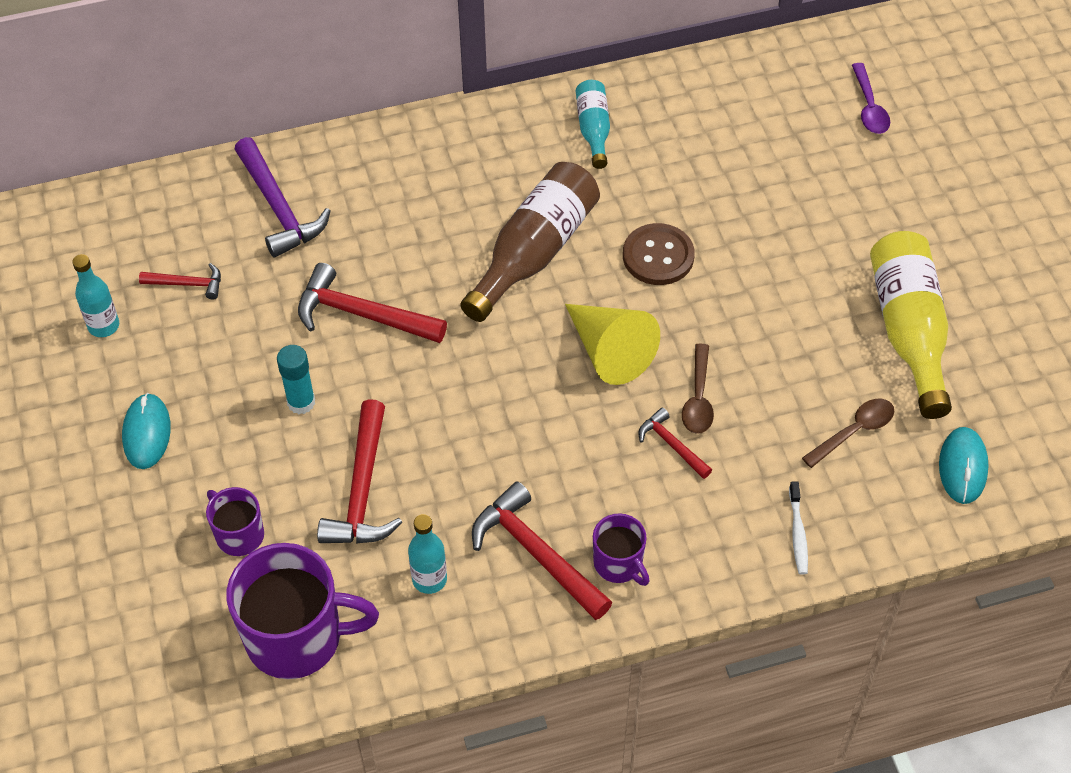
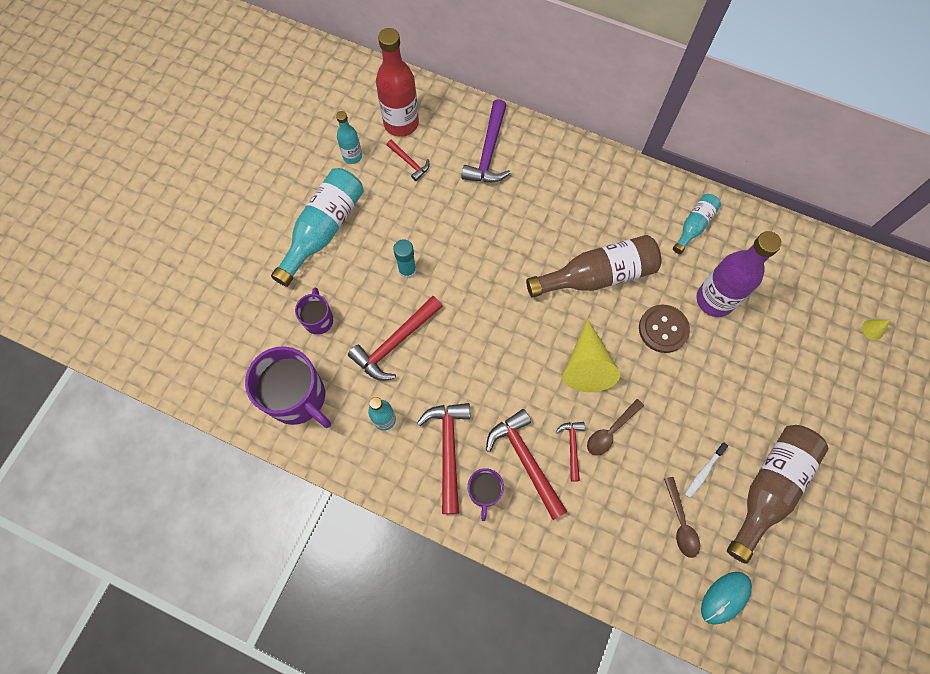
camera: 40 degrees right, 15 degrees up
turquoise mouse [122,393,171,469] -> turquoise bottle [271,168,364,287]
red hammer [298,263,447,343] -> red hammer moved to [486,409,567,520]
white toothbrush [789,481,808,575] -> white toothbrush moved to [685,443,728,498]
brown spoon [802,399,894,468] -> brown spoon turned 75 degrees clockwise [664,477,700,558]
purple spoon [852,63,890,134] -> yellow cone [862,320,890,340]
yellow bottle [870,231,952,419] -> brown bottle [727,425,828,564]
none -> red bottle [376,28,419,137]
none -> purple bottle [696,231,782,317]

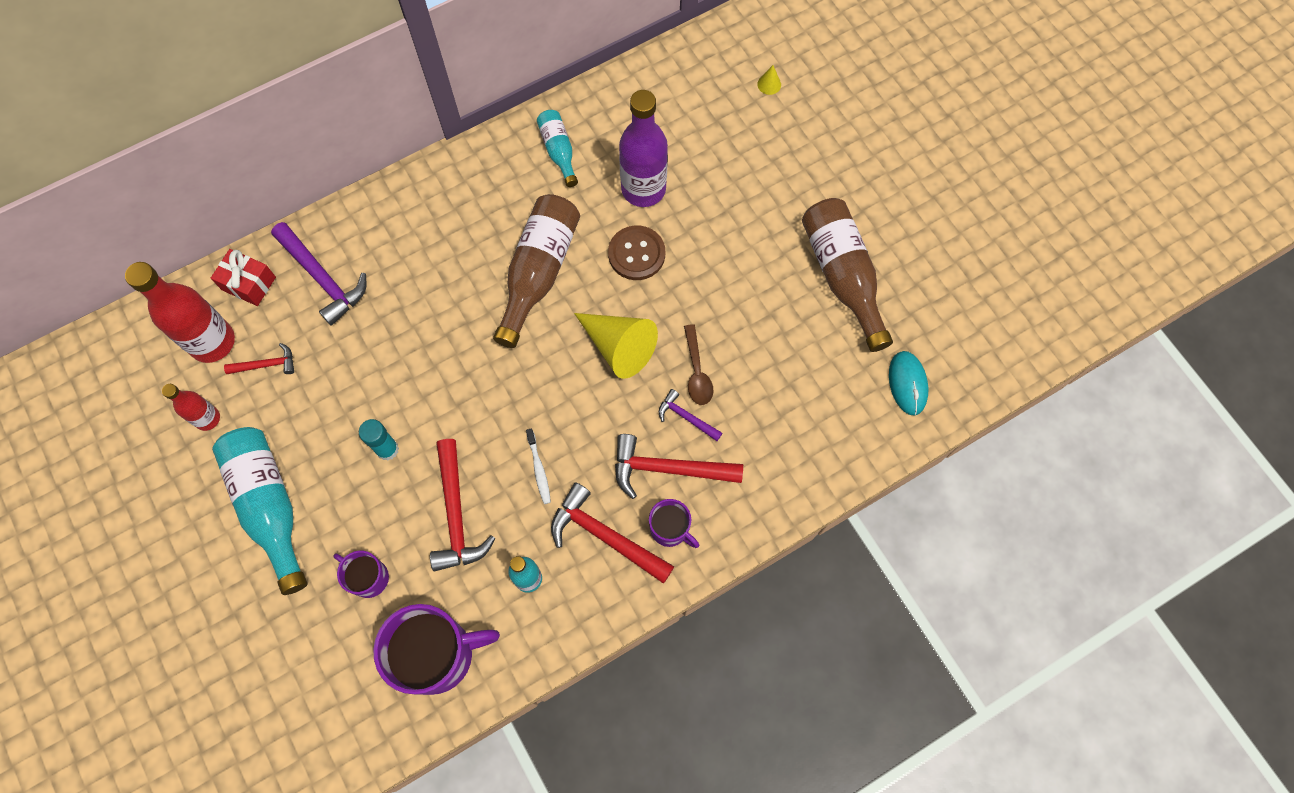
camera: 55 degrees left, 0 degrees up
turquoise bottle [336,111,362,164] -> red bottle [162,384,220,431]
red hammer [556,422,585,482] -> purple hammer [659,389,722,441]
brown spoon [664,477,700,558] -> none
white toothbrush [685,443,728,498] -> white toothbrush moved to [526,428,551,504]
none -> red gift [211,249,276,306]

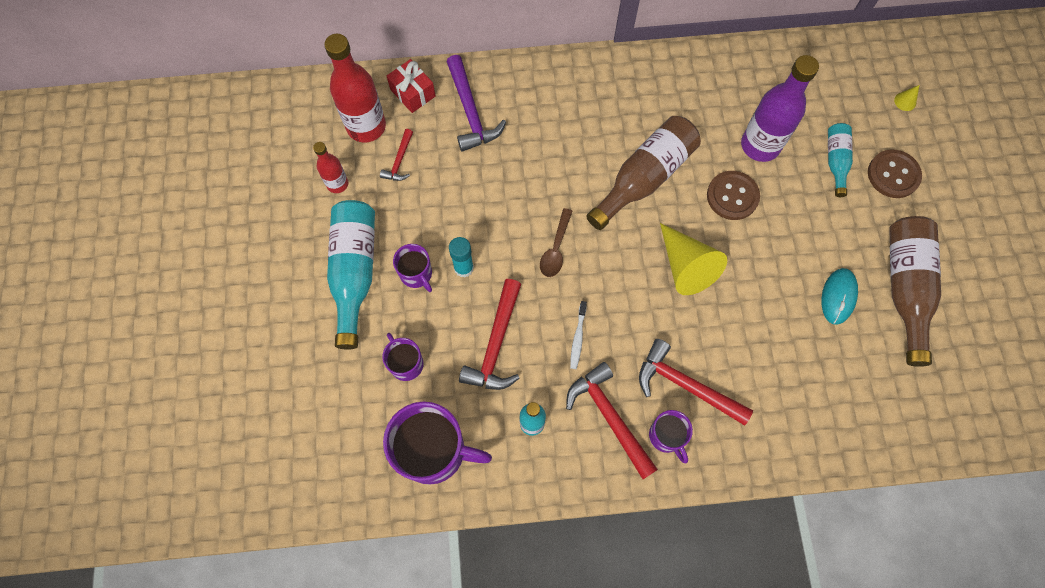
camera: 25 degrees right, 0 degrees up
red hammer [224,343,294,374] -> red hammer turned 90 degrees clockwise [380,129,413,181]
turquoise bottle [537,110,578,187] -> turquoise bottle moved to [828,123,853,197]
purple hammer [659,389,722,441] -> none
brown spoon [684,324,713,405] -> brown spoon moved to [540,208,573,277]
turquoise mouse [889,351,928,416] -> turquoise mouse moved to [821,268,858,325]
none -> purple mug [393,244,432,292]
none -> brown button [868,150,922,198]

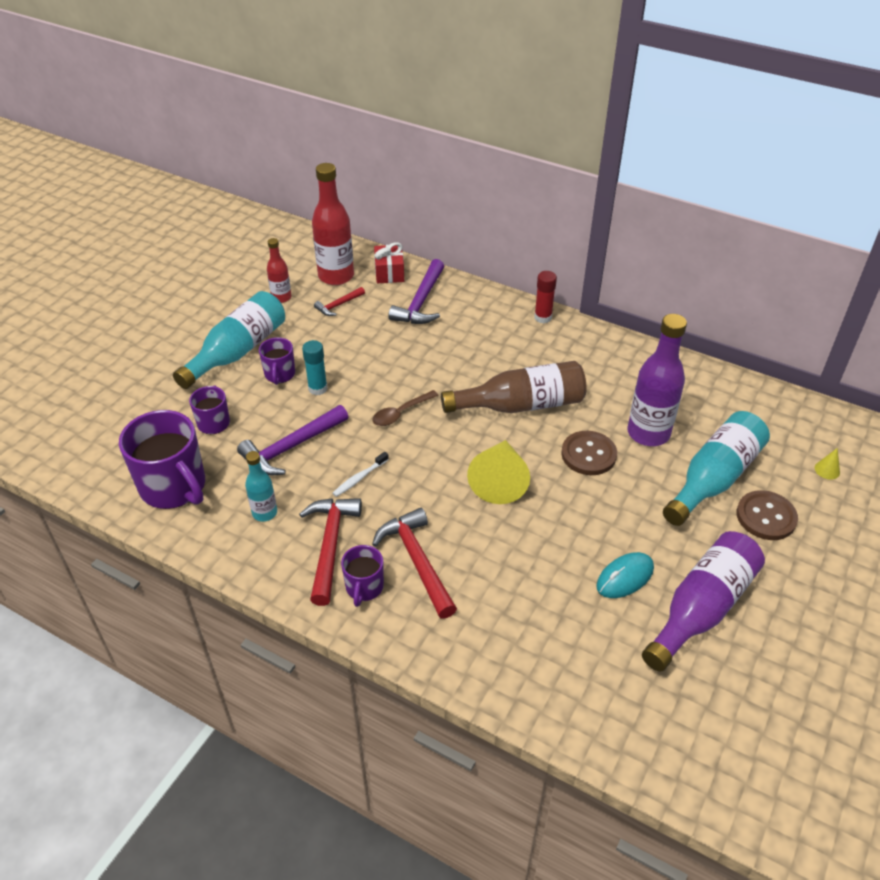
camera: 35 degrees right, 25 degrees down
red hammer [459,279,521,390] -> purple hammer [237,405,348,476]
turquoise bottle [828,123,853,197] -> turquoise bottle [663,411,770,526], size x1.84
brown bottle [889,216,941,367] -> purple bottle [642,531,765,672]
none -> red glue stick [534,271,557,323]

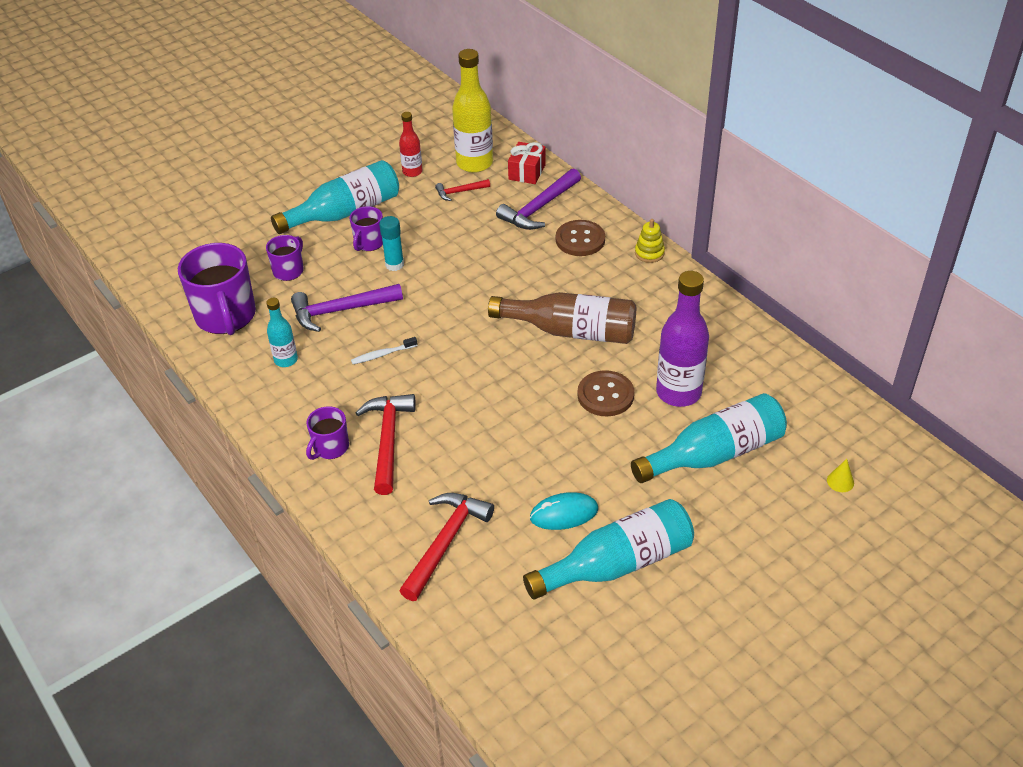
camera: 25 degrees right, 0 degrees up
red hammer [299,498,362,606] -> red hammer moved to [399,493,494,601]
red bottle [312,163,354,285] -> yellow bottle [452,49,493,173]
brown spoon [373,390,439,426] -> none
yellow cone [467,440,530,504] -> none
red glue stick [534,271,557,323] -> yellow stacking toy [635,219,665,263]
purple bottle [642,531,765,672] -> turquoise bottle [523,499,694,600]
brown button [736,490,798,540] -> brown button moved to [556,220,605,256]

